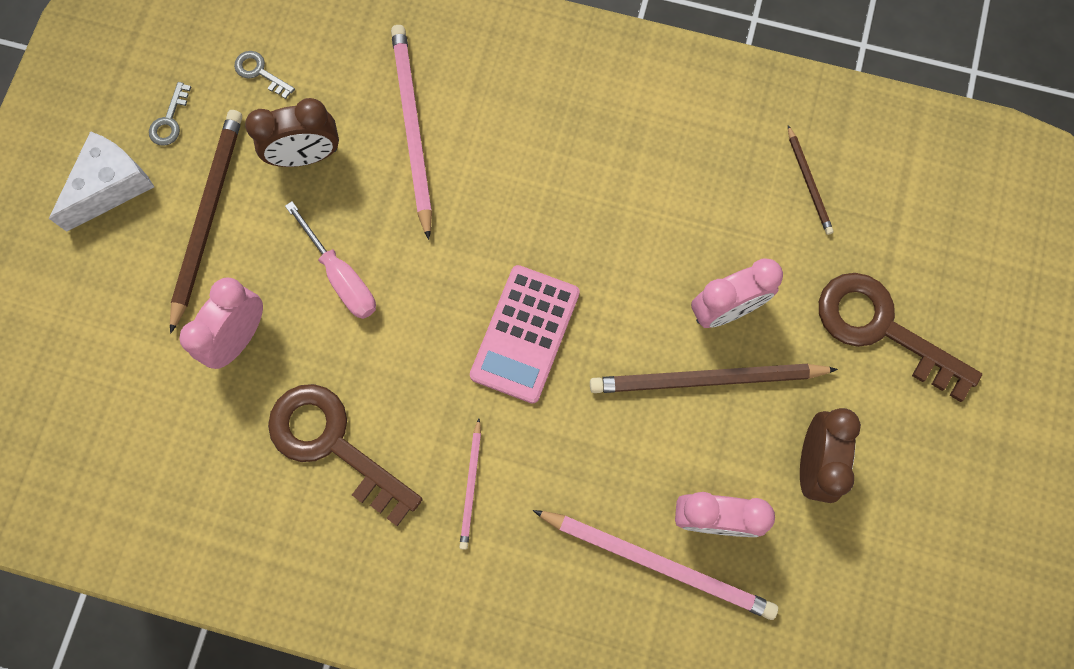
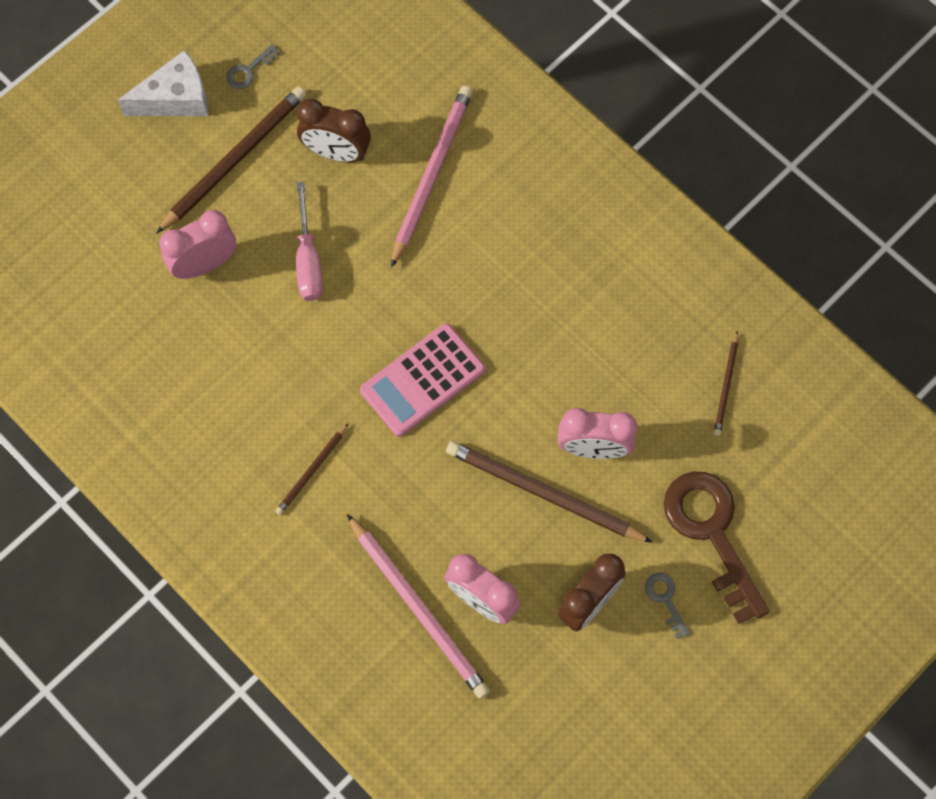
camera: 30 degrees right, 5 degrees down
grey key [234,51,295,99] -> grey key moved to [645,573,690,639]
brown key [268,384,423,526] -> none
pink pencil [459,419,481,550] -> brown pencil [275,423,349,515]

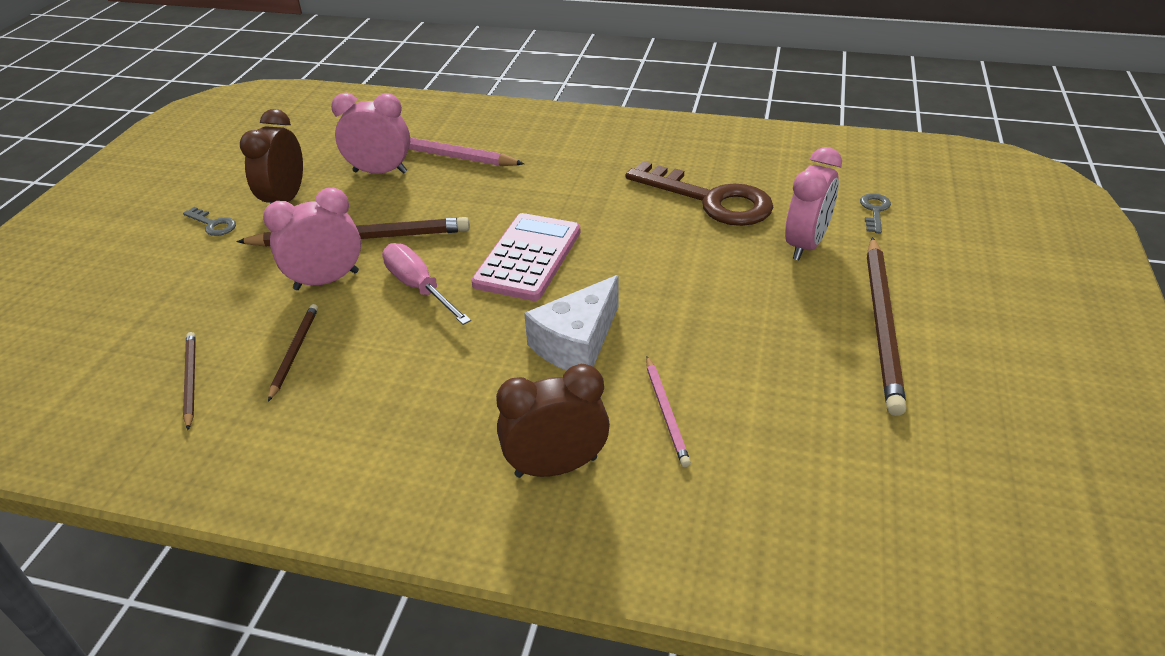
camera: 150 degrees right, 30 degrees down
white cheese [118,50,208,116] -> white cheese moved to [524,275,619,370]
grey key [226,44,280,89] -> grey key moved to [860,193,891,233]
brown pencil [275,423,349,515] -> brown pencil moved to [268,304,318,402]
pink screwdriver [296,182,323,301] -> pink screwdriver moved to [382,243,471,325]
brown clock [297,99,371,162] -> brown clock moved to [496,364,610,478]
pink pencil [391,86,473,268] -> pink pencil [646,356,691,467], size x0.52
brown key [664,471,770,624] -> brown key moved to [625,161,773,226]

